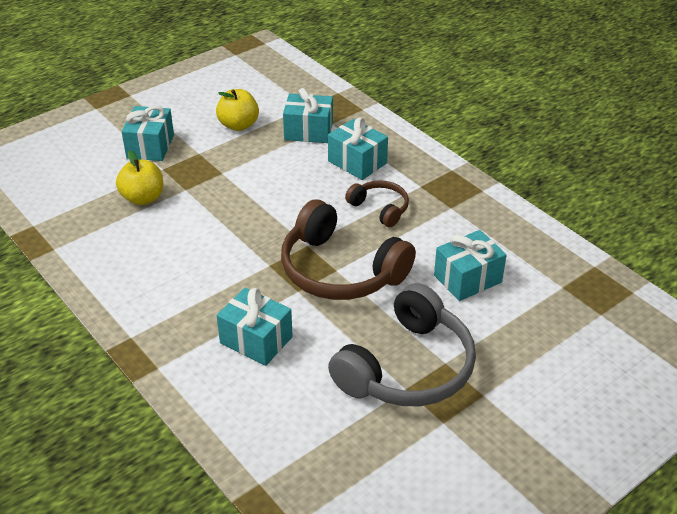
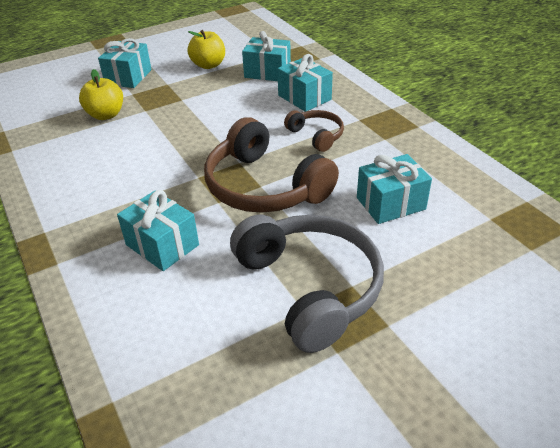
camera: 10 degrees right, 0 degrees up
grey headphones [328,283,476,406] -> grey headphones turned 75 degrees counterclockwise [230,215,384,353]

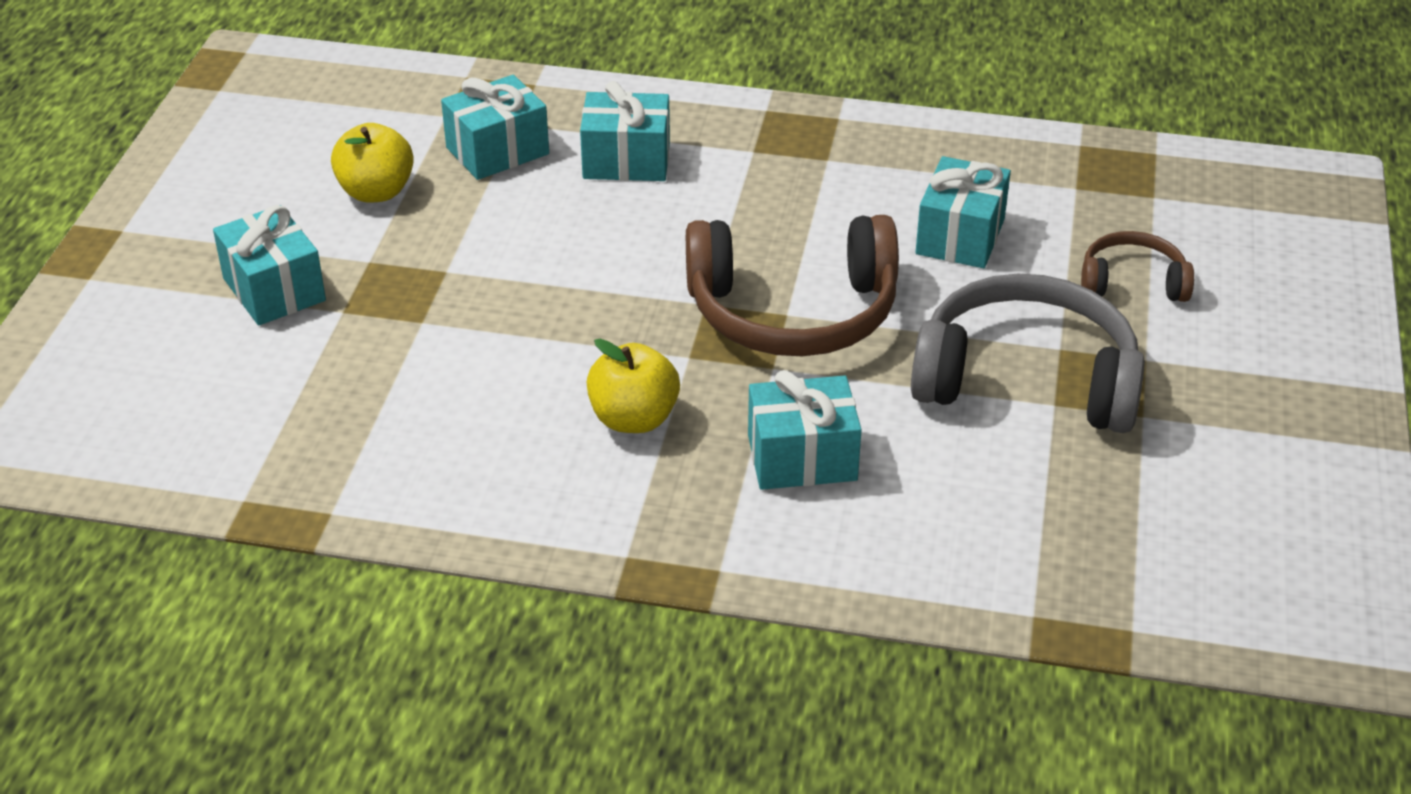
camera: 50 degrees left, 0 degrees up
yellow apple [79,69,123,120] -> yellow apple moved to [586,339,680,433]
brown headphones [284,110,344,152] -> brown headphones moved to [1081,231,1194,302]

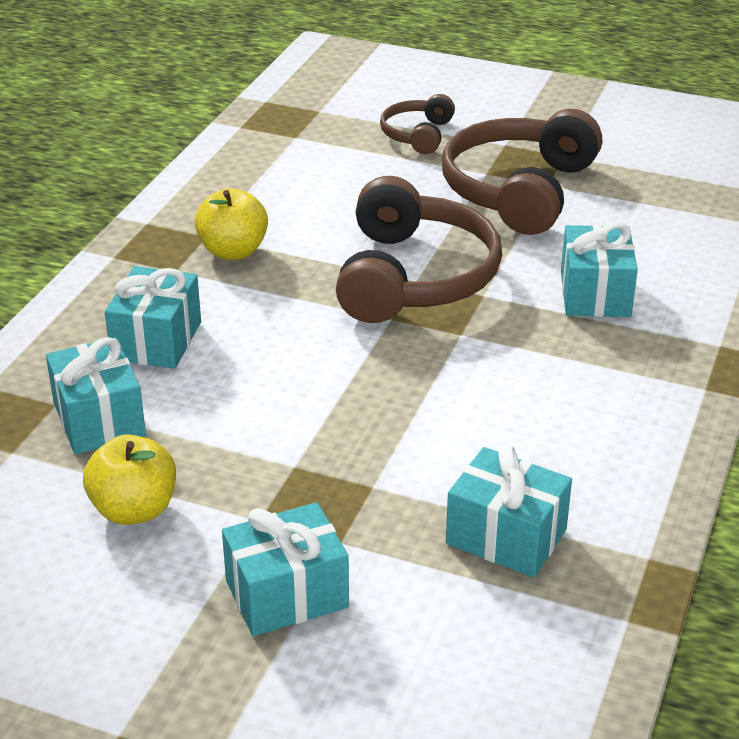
camera: 80 degrees left, 5 degrees down
yellow apple [586,339,680,433] -> yellow apple moved to [194,188,268,260]
grey headphones [911,274,1145,433] -> brown headphones [442,109,602,235]
turquoise gift [916,156,1011,268] -> turquoise gift moved to [446,445,572,577]

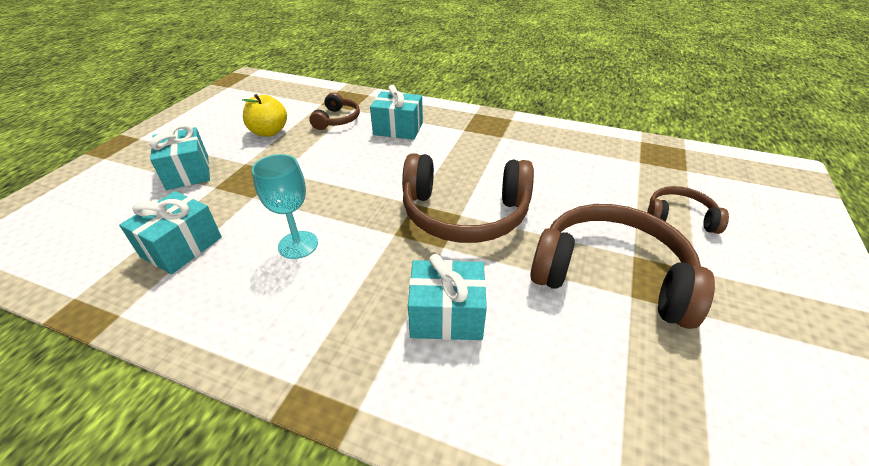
camera: 90 degrees right, 5 degrees up
turquoise gift [46,337,146,454] -> brown headphones [309,92,360,130]
yellow apple [194,188,268,260] -> none
none -> turquoise goblet [252,154,318,259]

